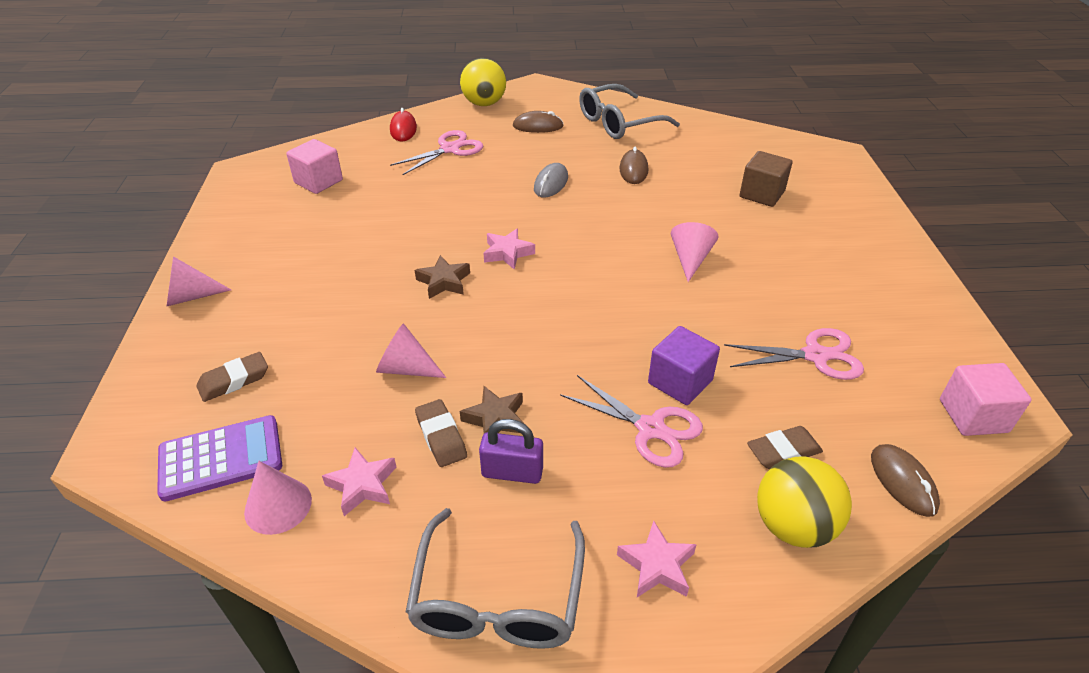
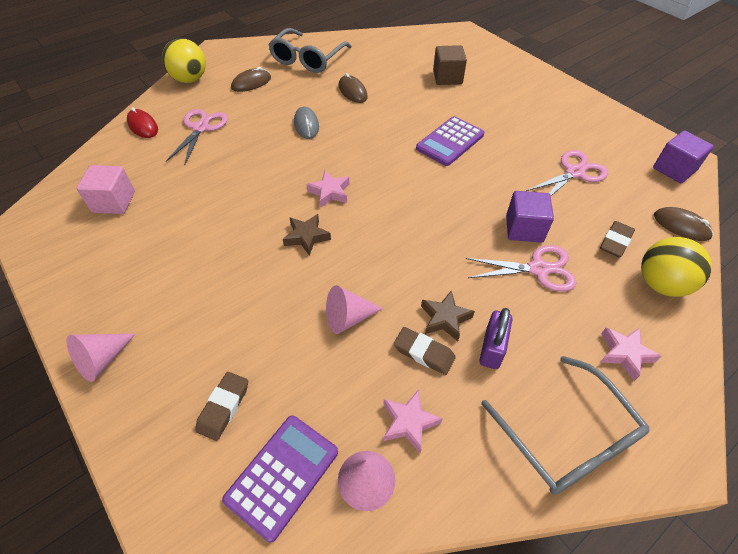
camera: 35 degrees left, 10 degrees up
purple padlock [479,419,543,484] -> purple padlock turned 45 degrees counterclockwise [479,308,513,369]
pink cone [671,222,719,282] -> purple calculator [416,116,484,166]
pink cube [940,363,1032,436] -> purple cube [653,130,714,183]

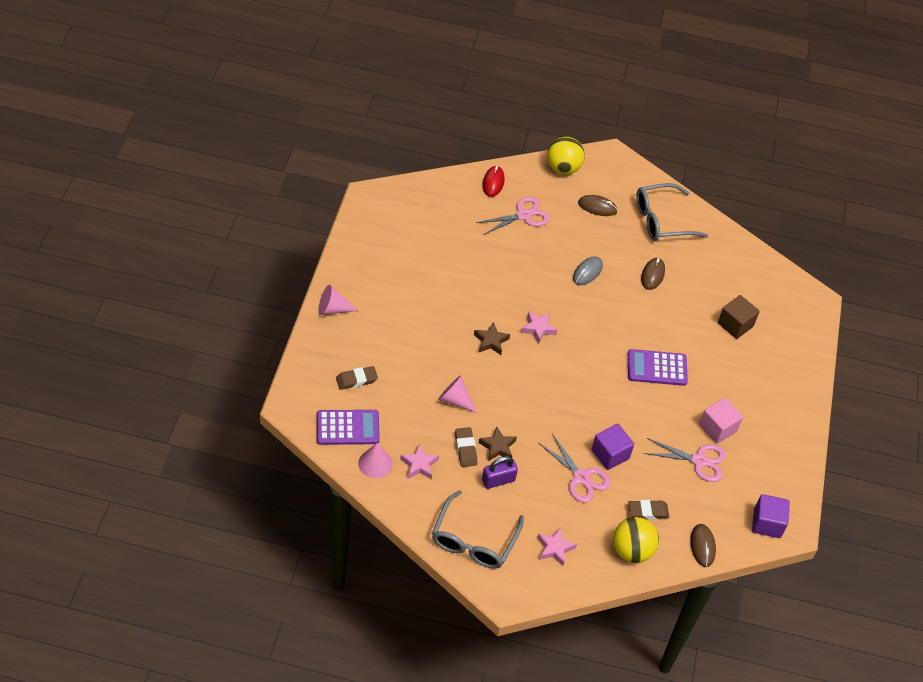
camera: 45 degrees right, 0 degrees up
pink cube [76,165,135,214] -> pink cube moved to [699,398,743,444]

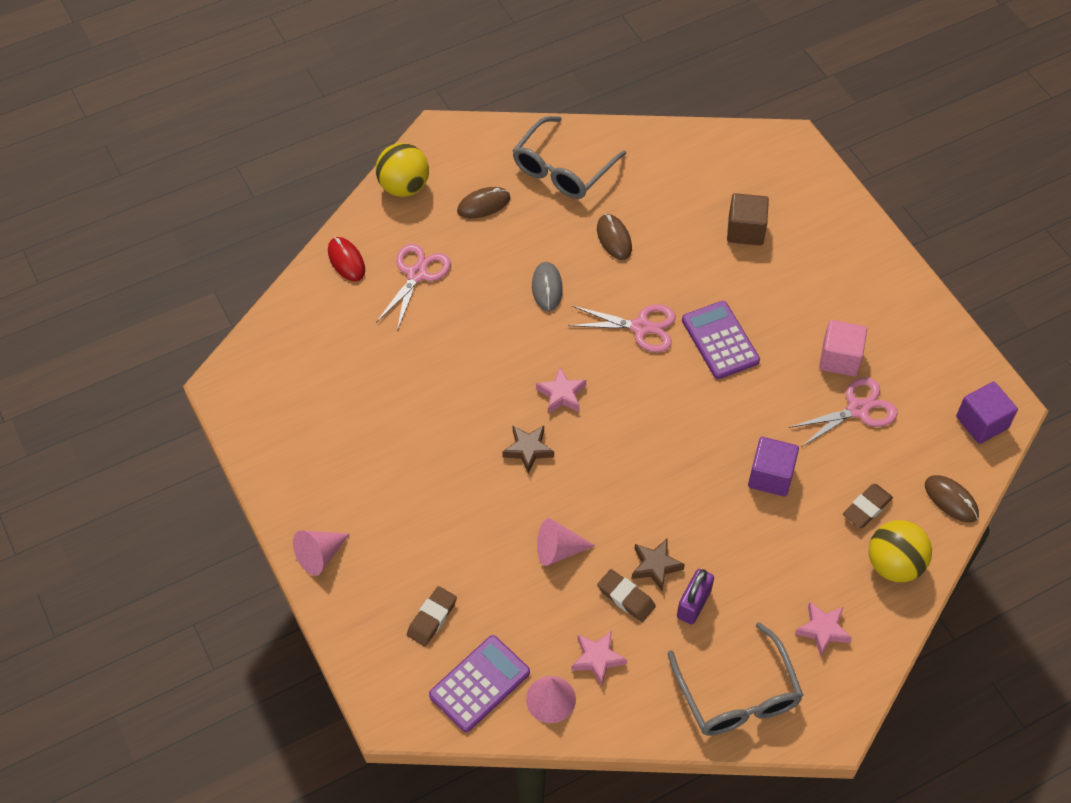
camera: 35 degrees left, 5 degrees up
pink scissors [539,434,611,503] -> pink scissors moved to [568,304,676,352]
purple calculator [628,349,688,386] -> purple calculator turned 105 degrees clockwise [682,301,760,379]

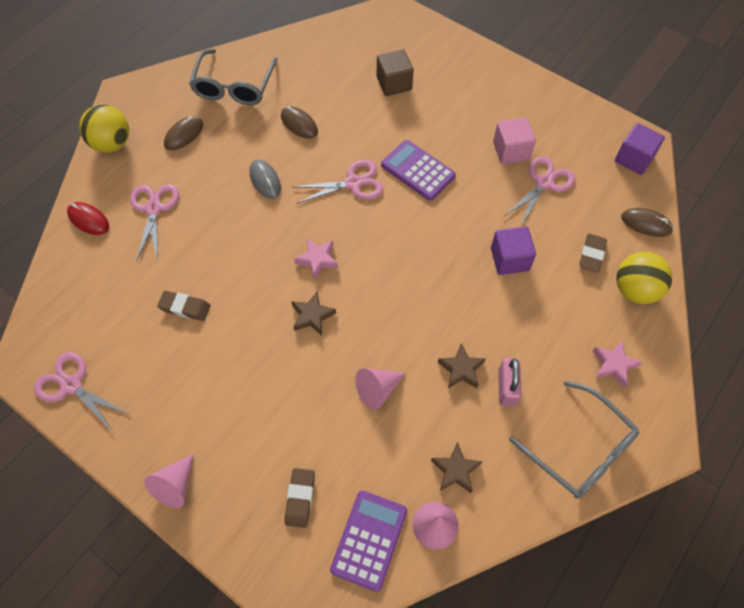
camera: 25 degrees left, 5 degrees up
pink star [571,631,627,686] -> brown star [431,442,483,493]
brown eraser [597,569,656,622] -> brown eraser moved to [157,291,211,321]
purple padlock [677,569,714,625] -> pink padlock [498,358,521,406]
none -> pink scissors [33,352,131,433]

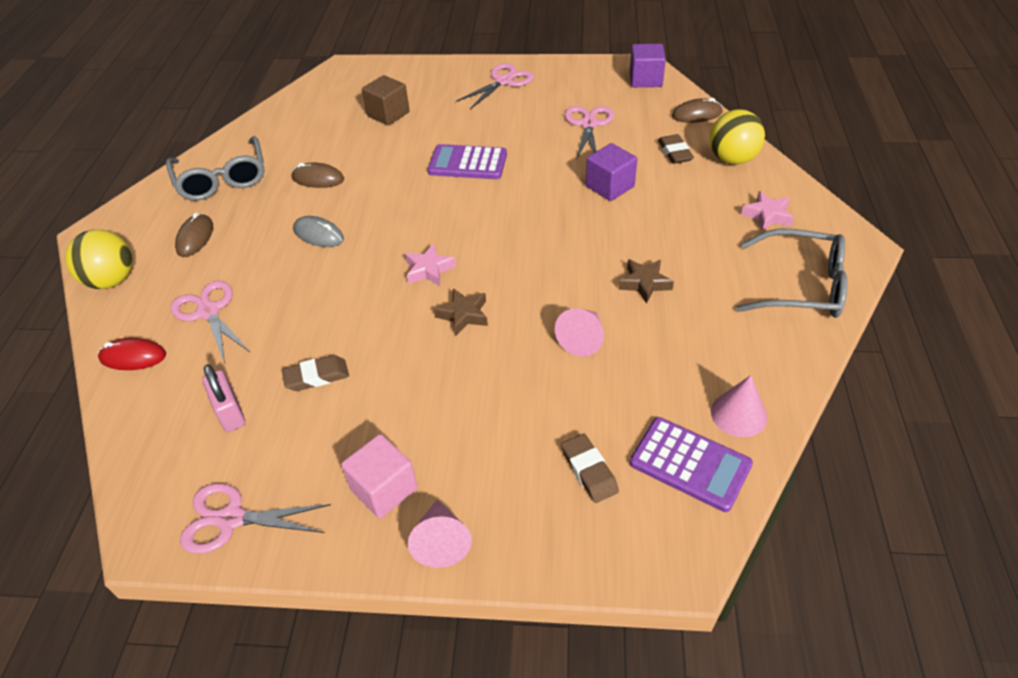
camera: 30 degrees left, 15 degrees down
pink scissors [294,160,384,204] -> pink scissors moved to [456,63,534,109]
purple calculator [330,490,407,592] -> purple calculator turned 135 degrees clockwise [630,417,753,512]
brown star [431,442,483,493] -> none
pink cube [493,117,536,164] -> pink cube moved to [341,434,418,518]
pink padlock [498,358,521,406] -> pink padlock moved to [202,364,246,432]

